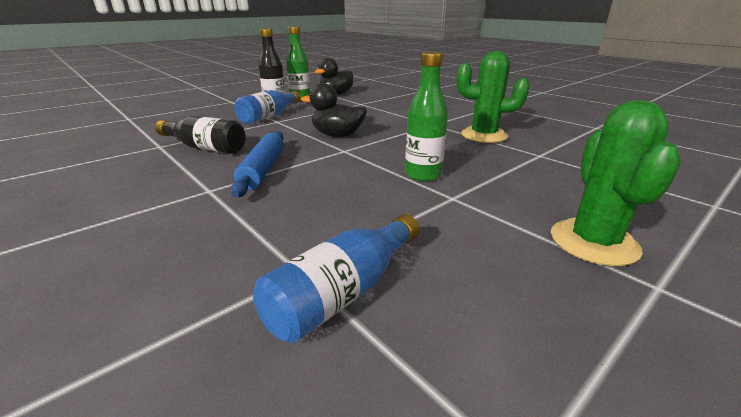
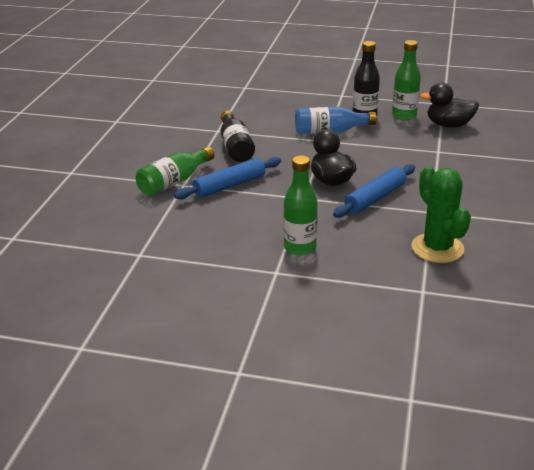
camera: 55 degrees right, 5 degrees up
blue bottle [253,214,420,343] -> none
green cactus [551,100,681,266] -> none
none -> green bottle [136,146,215,196]
none -> blue rolling pin [333,164,415,218]

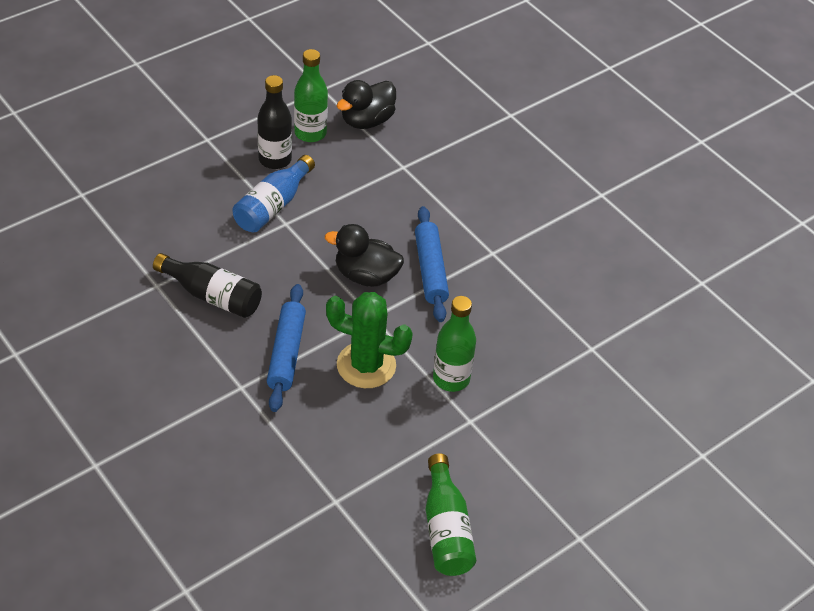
camera: 55 degrees left, 15 degrees up
green bottle [136,146,215,196] -> green bottle moved to [426,453,476,576]
green cactus [411,166,471,263] -> green cactus moved to [326,292,413,388]

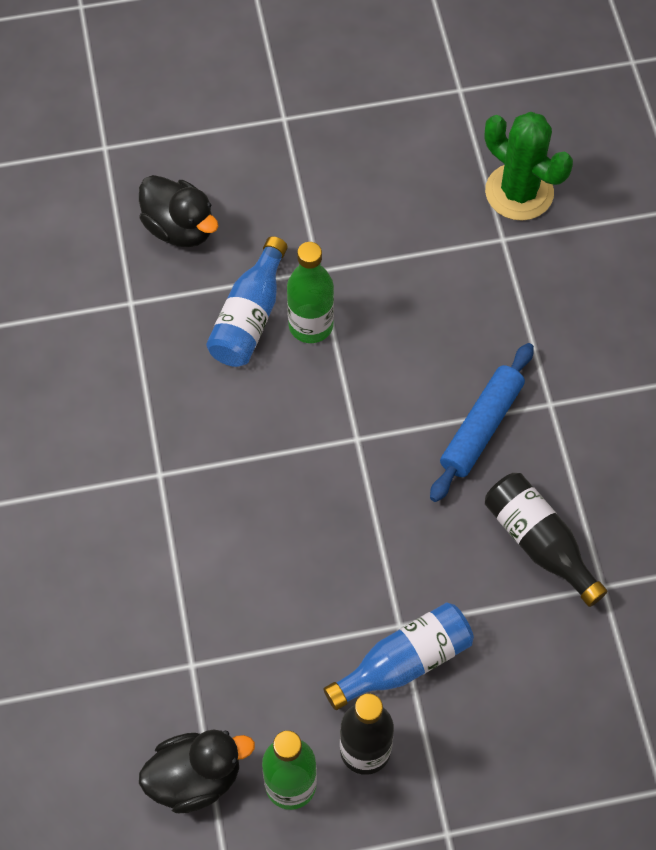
camera: 150 degrees left, 15 degrees up
black duck [325,224,404,287] -> black duck moved to [139,175,219,247]
green cactus [326,292,413,388] -> green cactus moved to [485,112,573,221]
blue rolling pin [415,206,449,322] -> none
green bottle [426,453,476,576] -> none
none -> blue bottle [206,236,288,367]

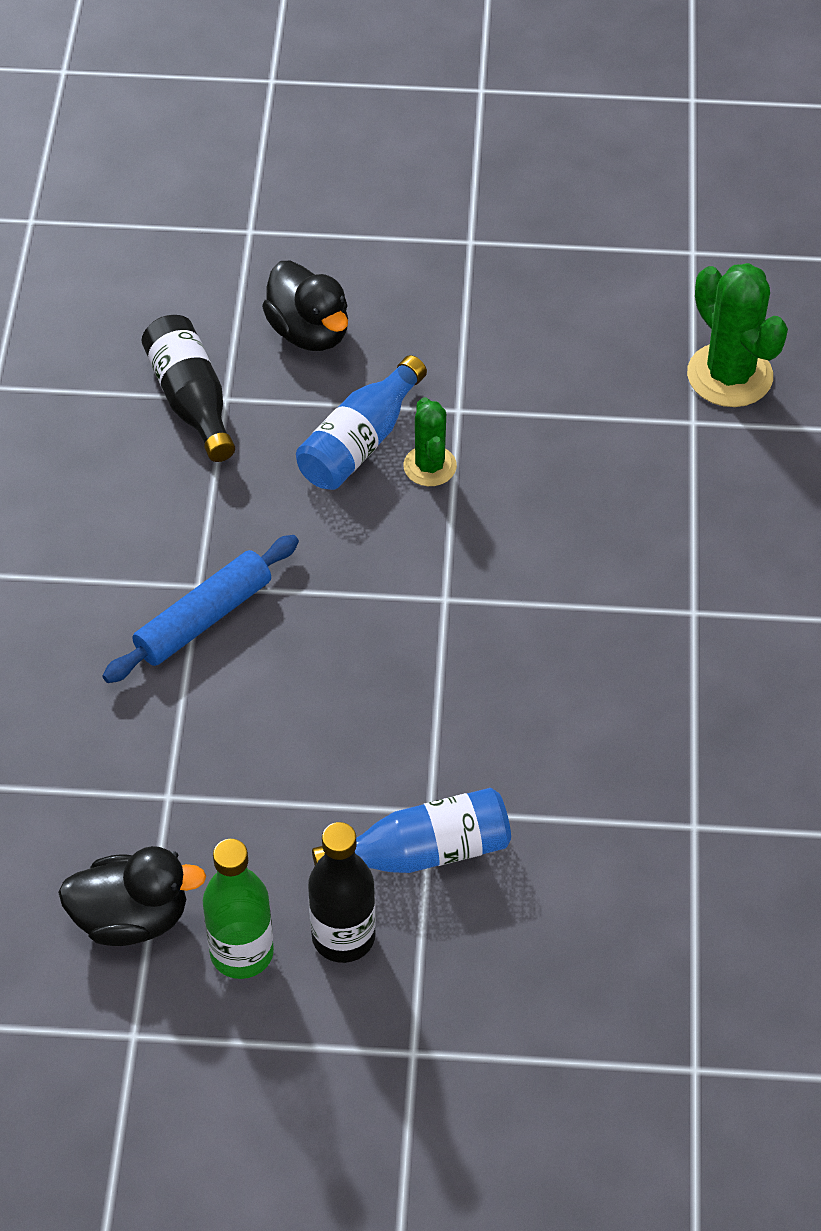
camera: 15 degrees right, 10 degrees down
green bottle [287,242,334,343] -> green cactus [403,397,457,486]
blue rolling pin [430,343,534,502] -> blue rolling pin moved to [102,535,299,683]
black bottle [485,473,608,607] -> black bottle moved to [142,315,235,462]

